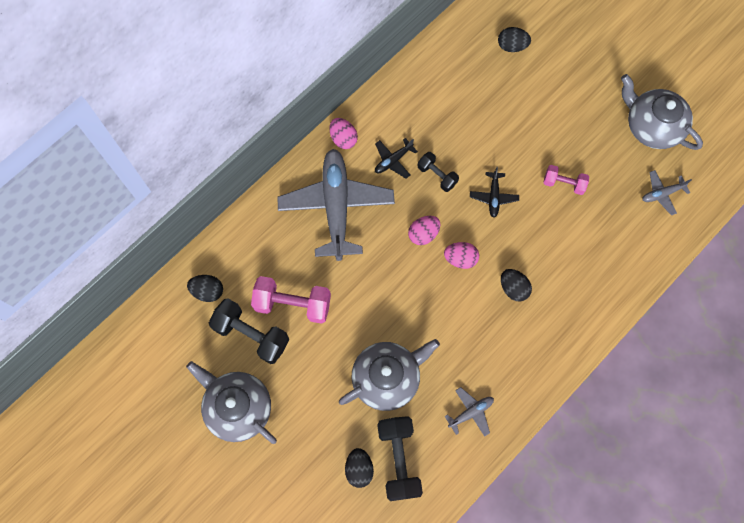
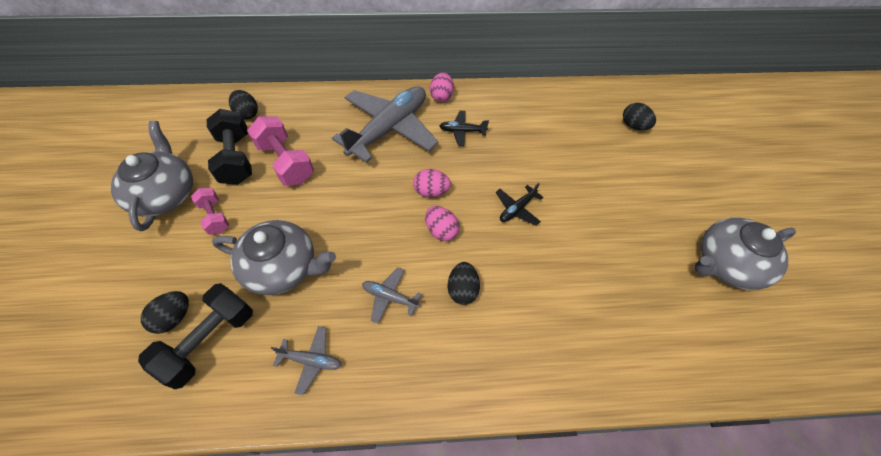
camera: 40 degrees right, 15 degrees down
black dumbbell [417,152,459,192] -> none
pink dumbbell [543,165,589,195] -> pink dumbbell moved to [191,187,229,235]
grey teapot [621,74,703,150] -> grey teapot turned 105 degrees counterclockwise [695,218,796,290]
grey plane [642,170,692,215] -> grey plane moved to [362,267,422,324]

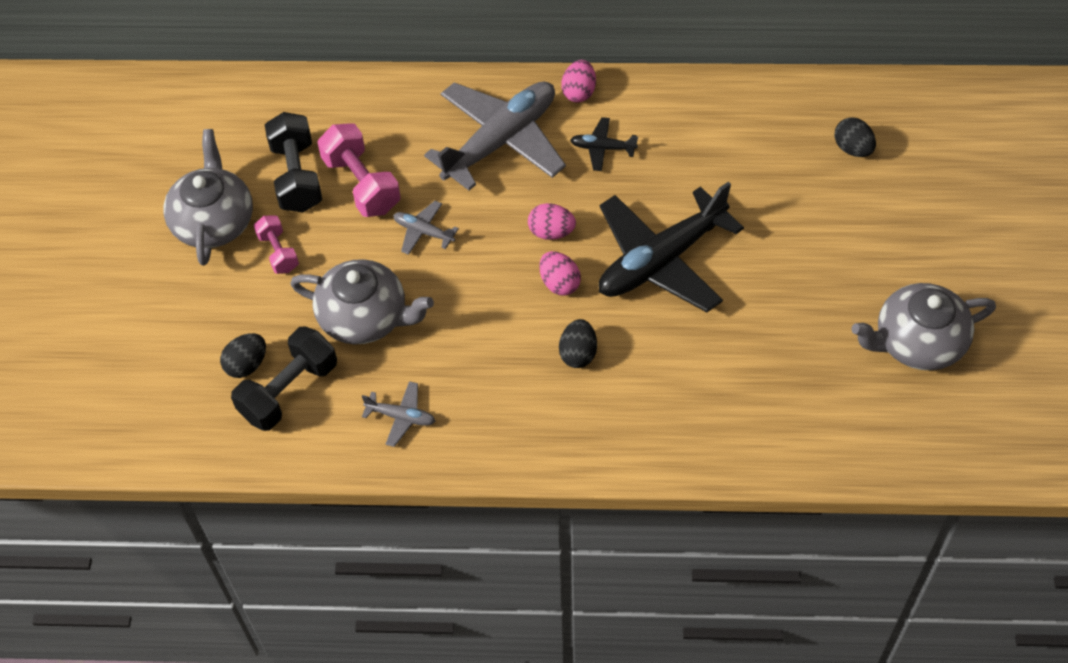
camera: 10 degrees right, 0 degrees up
black egg [229,90,258,120] -> none
grey plane [362,267,422,324] -> grey plane moved to [393,201,459,255]
black plane [495,183,544,226] -> black plane [599,182,744,312], size x2.34

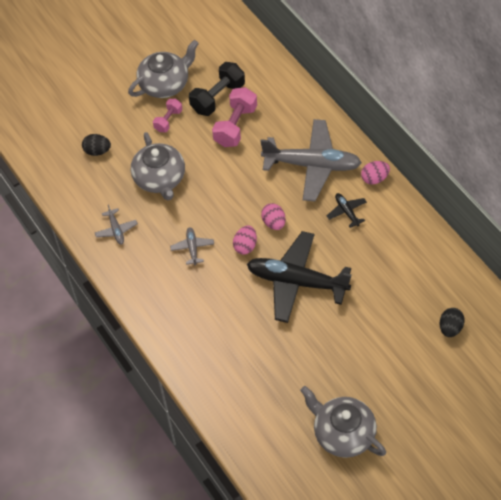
camera: 55 degrees right, 0 degrees up
black dumbbell [231,326,337,431] -> none
grey plane [393,201,459,255] -> grey plane moved to [170,227,214,265]
black egg [559,319,597,368] -> none

